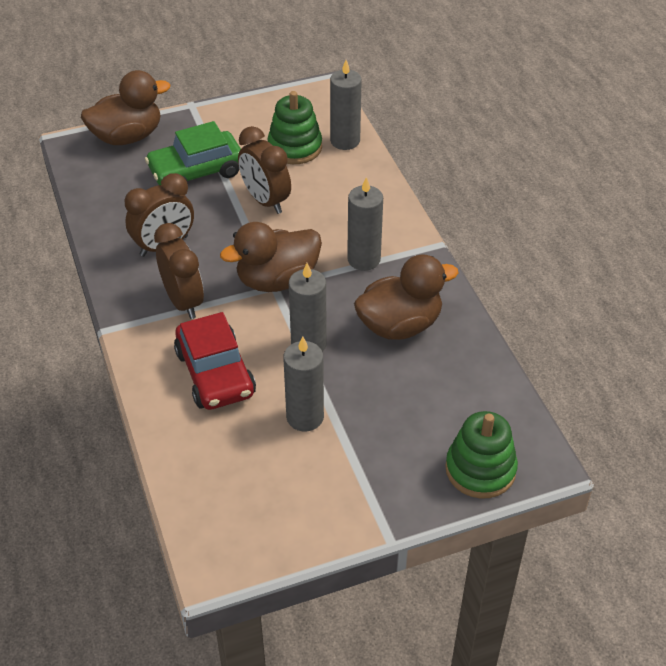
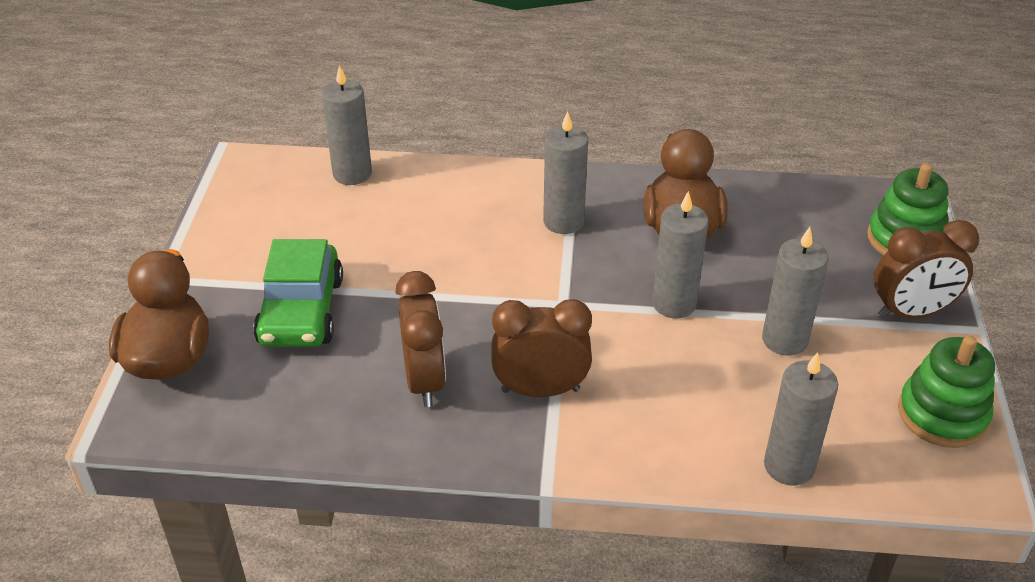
camera: 65 degrees left, 5 degrees down
red car [174,312,256,410] -> none
brown duck [220,222,322,292] -> none
brown clock [238,126,291,214] -> brown clock moved to [874,220,979,319]
green stacking toy [268,91,322,164] -> green stacking toy moved to [898,336,995,448]
none -> grey candle [764,352,838,485]

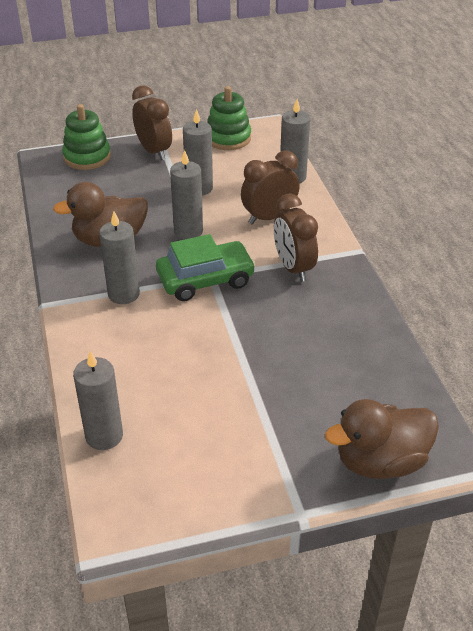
camera: 110 degrees left, 0 degrees up
green car [253,239,343,347] -> green car moved to [156,234,256,301]
brown clock [395,271,446,407] -> brown clock moved to [241,150,300,224]

